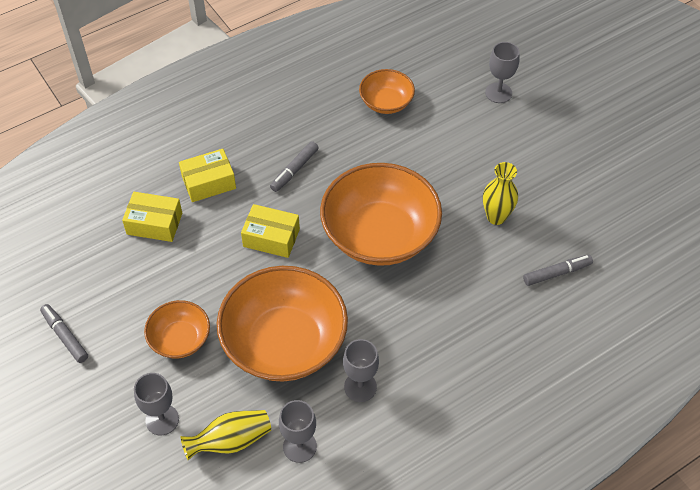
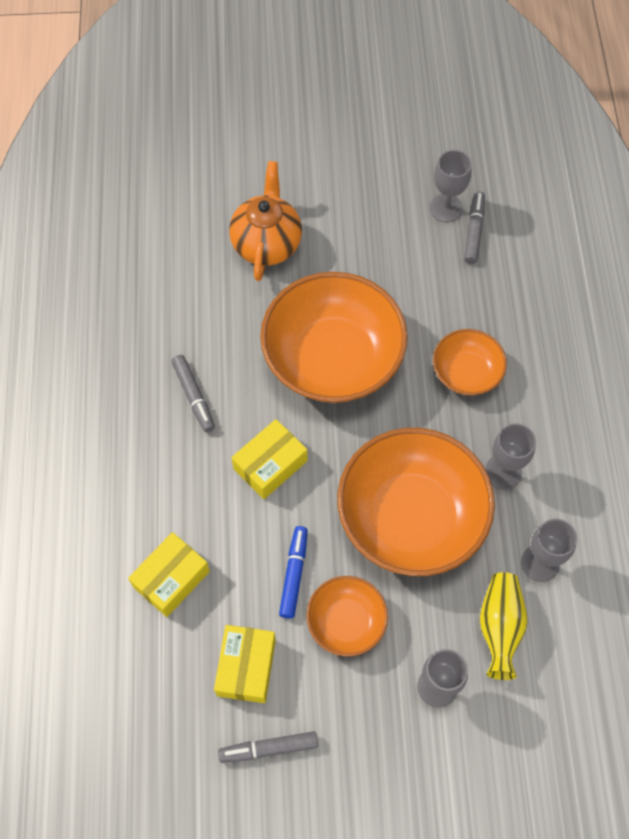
camera: 60 degrees left, 10 degrees up
yellow box [179,149,236,202] -> yellow box moved to [214,625,276,703]
orange bowl [359,69,415,114] -> orange bowl moved to [433,329,507,395]
yellow vase [483,162,518,225] -> none
grey goblet [485,42,520,103] -> grey goblet moved to [430,150,472,222]
none -> orange teapot [229,161,302,281]
none -> blue marker [279,526,308,619]

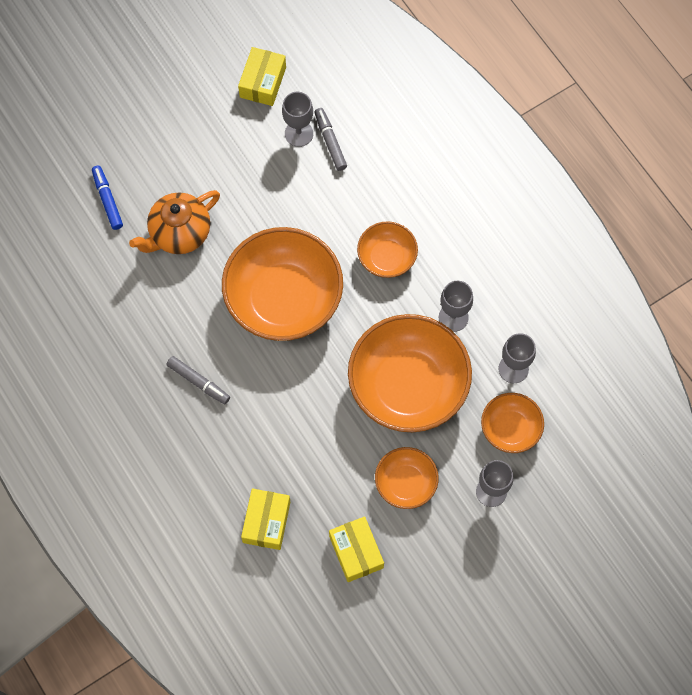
camera: 30 degrees left, 5 degrees up
grey marker [218,731,318,763] -> none
orange teapot [229,161,302,281] -> orange teapot turned 105 degrees counterclockwise [129,190,220,254]
yellow box [231,419,307,499] -> yellow box moved to [238,47,286,106]
blue marker [279,526,308,619] -> blue marker moved to [92,166,123,230]
yellow vase [480,572,528,680] -> orange bowl [481,393,544,453]

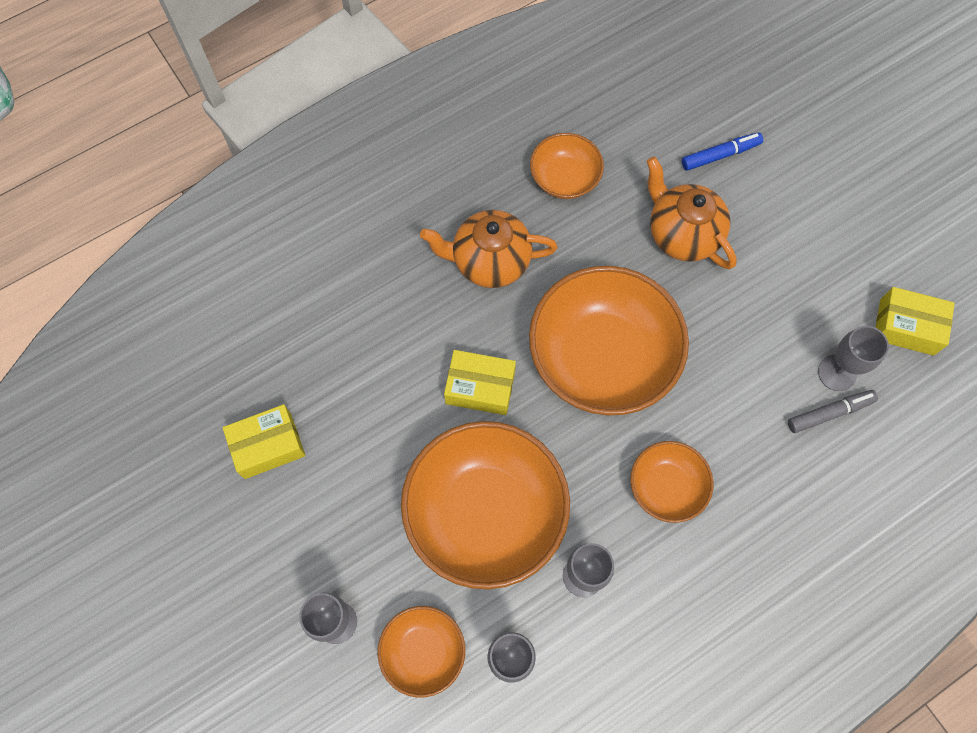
camera: 90 degrees right, 0 degrees up
grey marker [167,356,230,404] -> orange teapot [420,210,558,288]
yellow box [241,489,290,550] -> yellow box moved to [444,350,516,415]
orange bowl [375,447,439,509] -> orange bowl moved to [530,133,604,199]

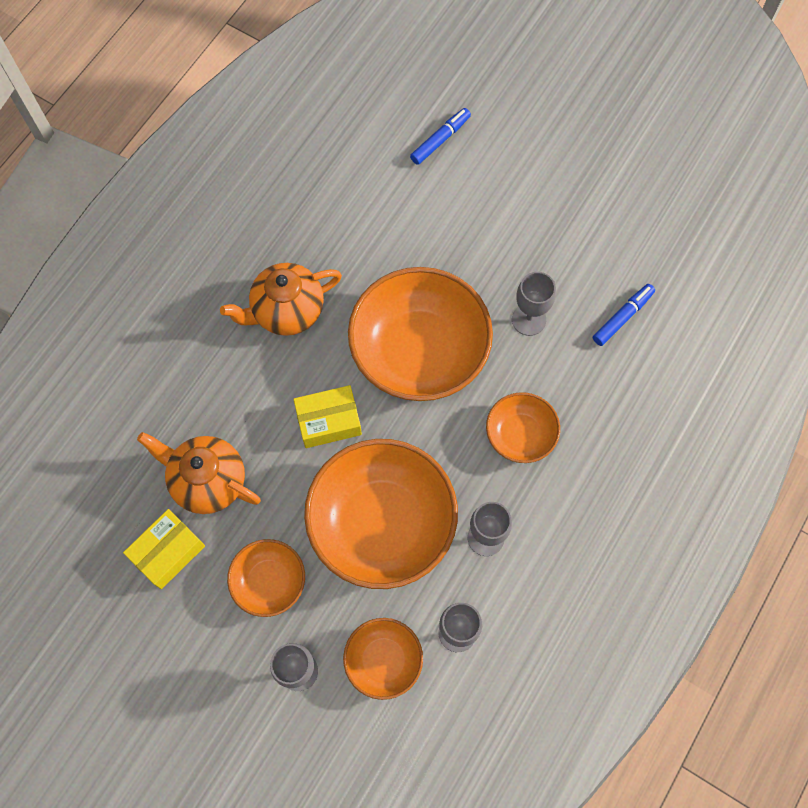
camera: 25 degrees left, 0 degrees up
orange bowl [530,133,604,199] -> orange bowl moved to [227,539,305,617]
orange teapot [647,157,737,269] -> orange teapot moved to [137,432,261,514]
grey marker [788,390,878,433] -> blue marker [593,284,655,346]
grey goblet [818,326,889,391] -> grey goblet moved to [512,272,556,336]
yellow box [875,287,955,356] -> none

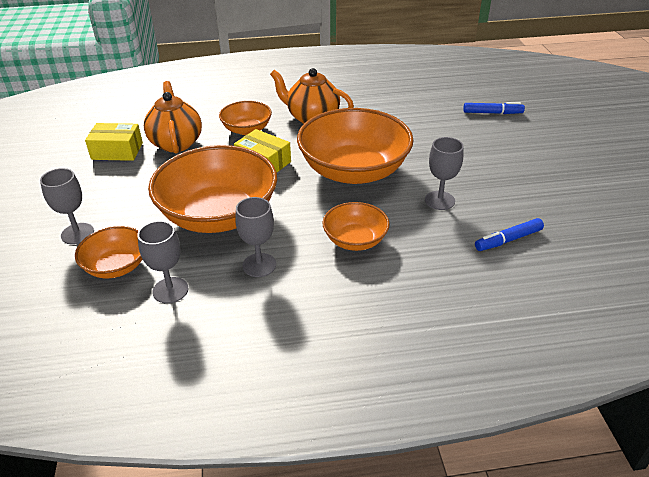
camera: 50 degrees right, 30 degrees down
orange bowl [227,539,305,617] -> orange bowl moved to [219,101,272,135]
blue marker [593,284,655,346] -> blue marker turned 150 degrees clockwise [475,218,544,251]

